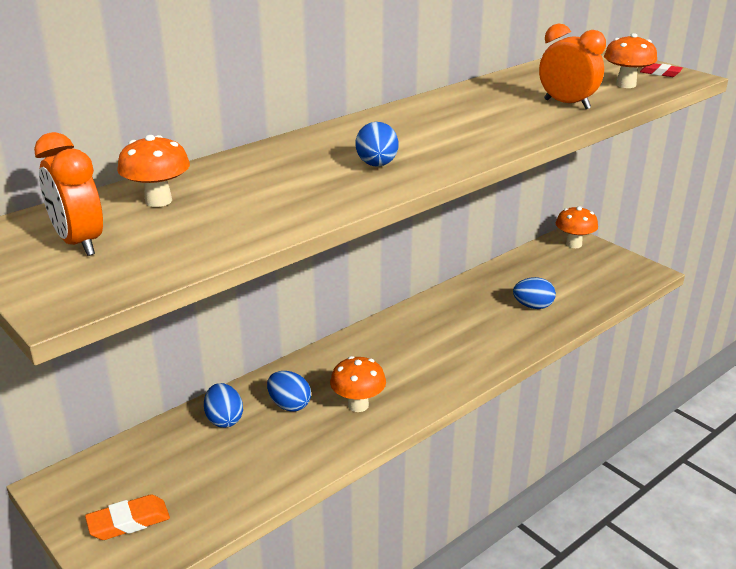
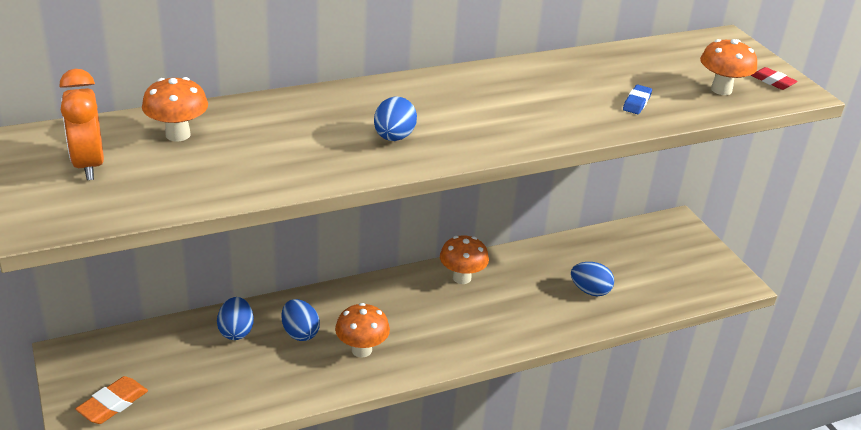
camera: 15 degrees right, 5 degrees up
orange eraser [85,494,170,540] -> orange eraser turned 45 degrees counterclockwise [75,376,148,424]
orange clock [539,23,606,109] -> blue eraser [623,85,652,114]
orange mushroom [556,206,598,248] -> orange mushroom moved to [440,236,489,284]

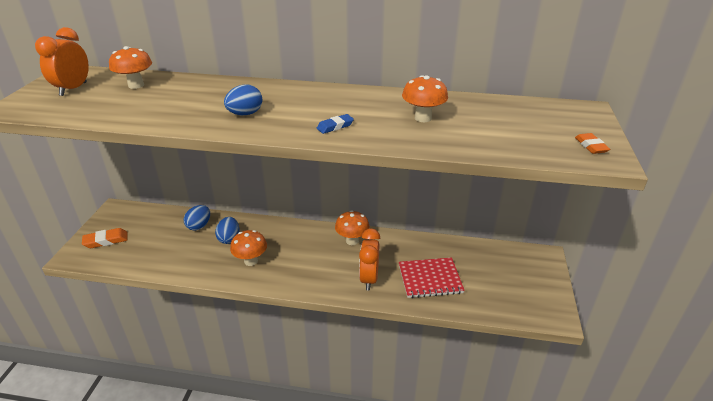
camera: 35 degrees right, 0 degrees up
blue egg [571,262,614,296] -> red notebook [399,257,465,298]
blue eraser [623,85,652,114] -> blue eraser moved to [317,114,354,134]
orange mushroom [700,39,757,95] -> orange mushroom moved to [402,75,448,122]
red eraser [751,67,797,90] -> orange eraser [575,133,610,154]
none -> orange clock [359,228,380,291]

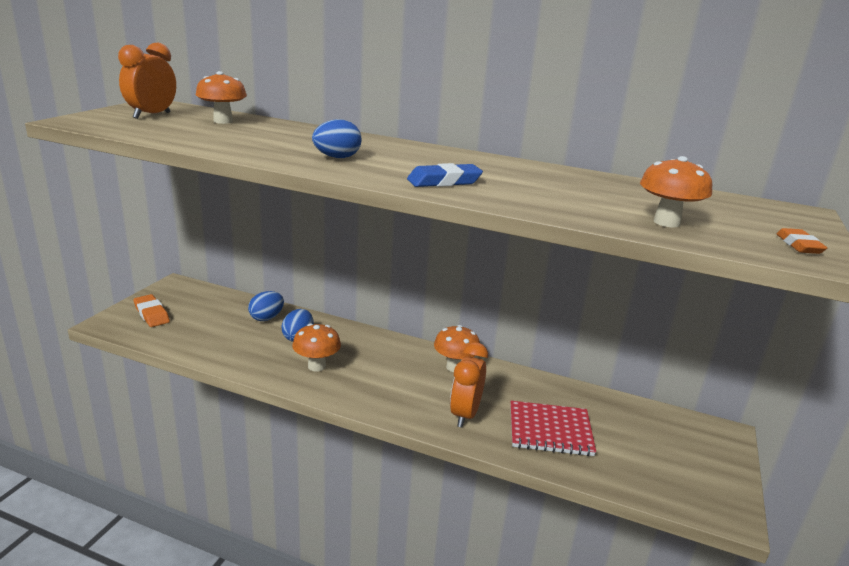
camera: 10 degrees right, 10 degrees down
orange eraser [82,228,128,248] -> orange eraser turned 60 degrees clockwise [134,294,170,327]
blue eraser [317,114,354,134] -> blue eraser [407,163,483,187], size x1.50
orange mushroom [402,75,448,122] -> orange mushroom moved to [640,156,712,228]

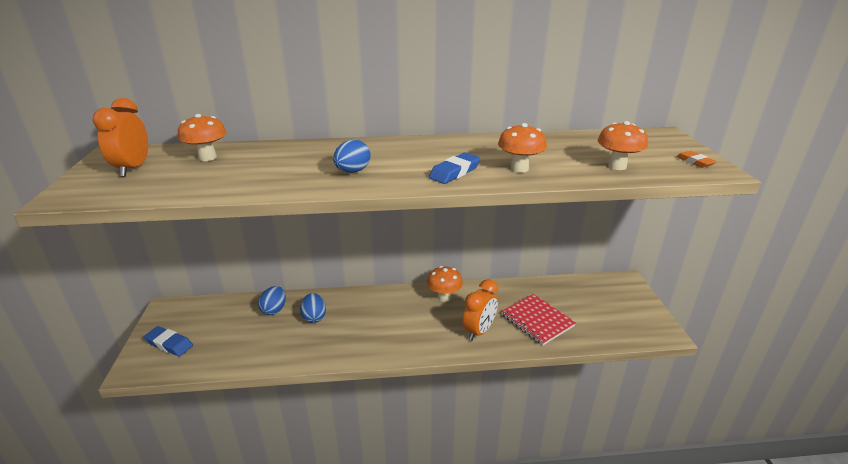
camera: 25 degrees left, 5 degrees up
orange eraser [134,294,170,327] -> blue eraser [144,326,193,357]
orange mushroom [292,323,341,372] -> orange mushroom moved to [498,123,547,173]
orange clock [450,342,488,428] -> orange clock turned 135 degrees counterclockwise [462,279,498,341]
red notebook [510,401,596,456] -> red notebook turned 75 degrees clockwise [501,294,576,345]

